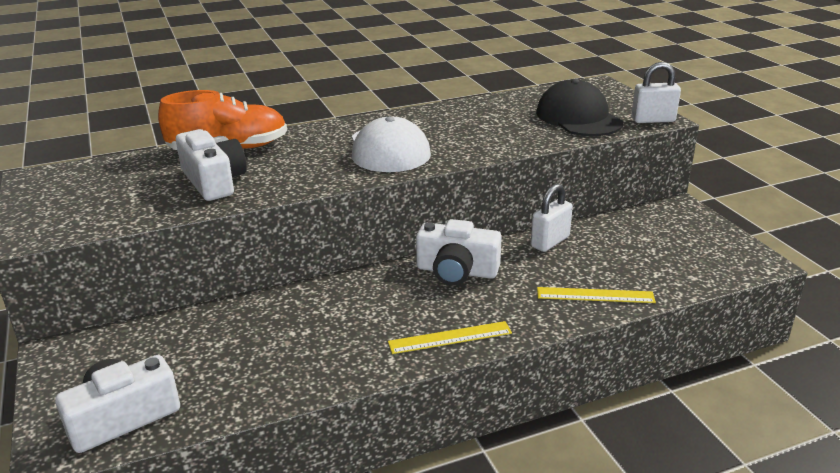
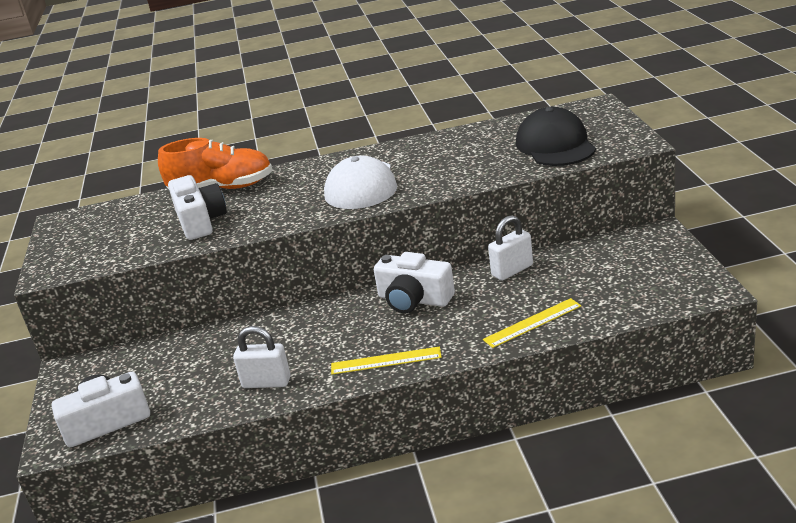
camera: 15 degrees right, 0 degrees up
yellow ruler [537,287,656,303] -> yellow ruler turned 45 degrees counterclockwise [483,298,581,348]
white padlock [631,62,681,123] -> white padlock moved to [233,326,291,388]

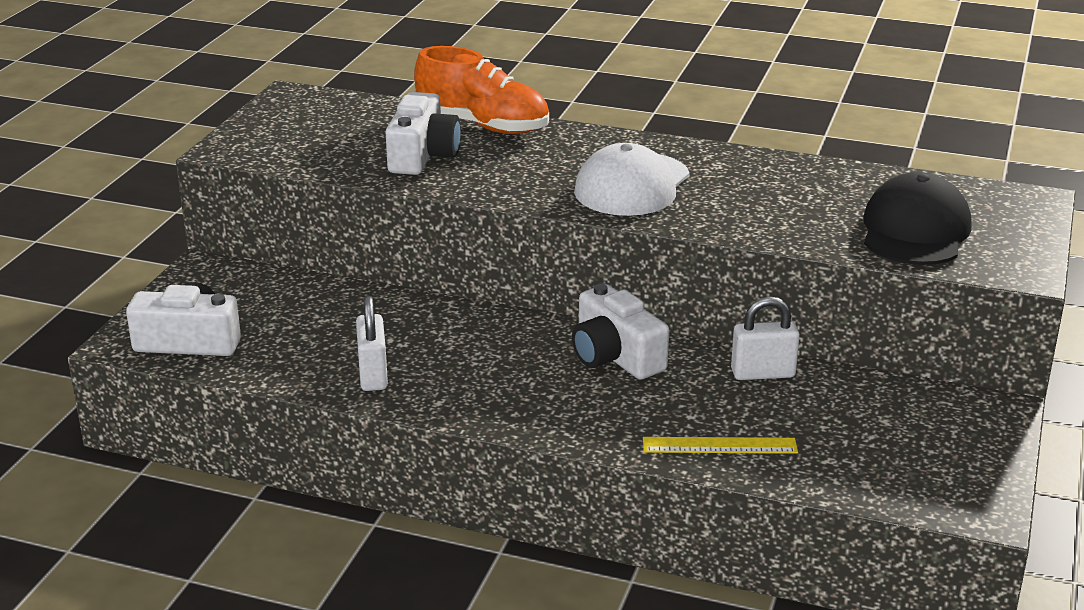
camera: 25 degrees right, 0 degrees up
white padlock [233,326,291,388] -> white padlock turned 45 degrees clockwise [356,296,388,391]
yellow ruler [331,346,442,375] -> none

